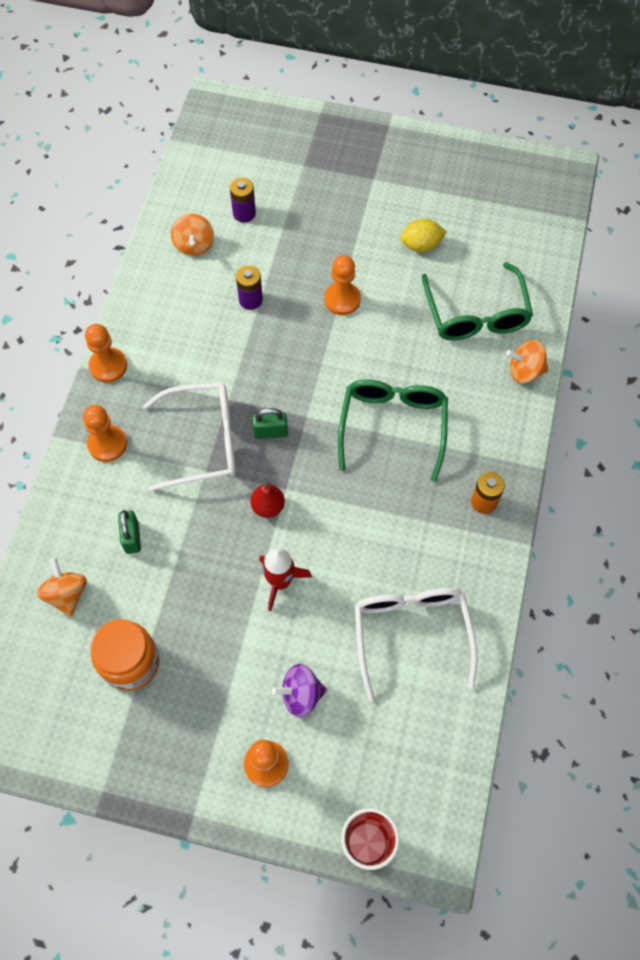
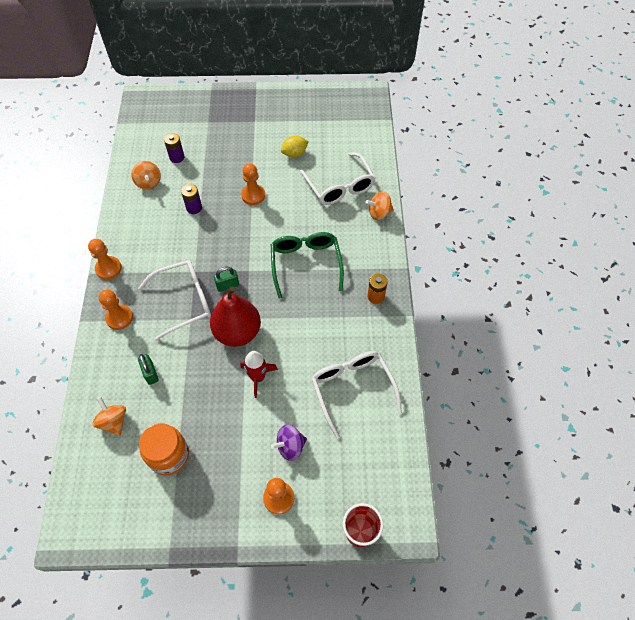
camera: 15 degrees left, 5 degrees down
red pear [250,482,285,518] -> red pear [210,286,261,347], size x2.14
green glasses [422,262,533,341] -> white glasses [300,152,375,205]

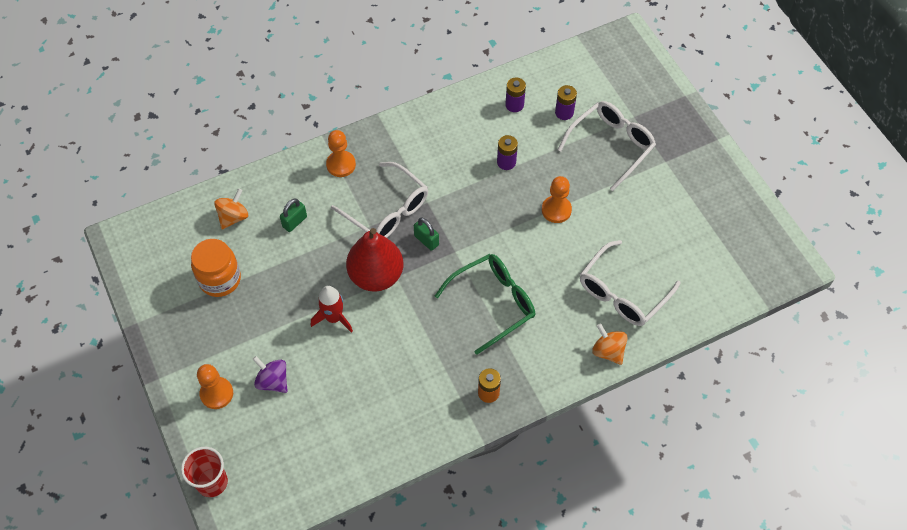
camera: 65 degrees right, 0 degrees up
orange pawn [88,239,122,280] -> none
orange spinning top [131,161,161,190] -> purple battery [505,77,526,112]
yellow lemon [281,135,309,157] -> none
white glasses [311,351,402,438] -> white glasses moved to [558,101,656,191]

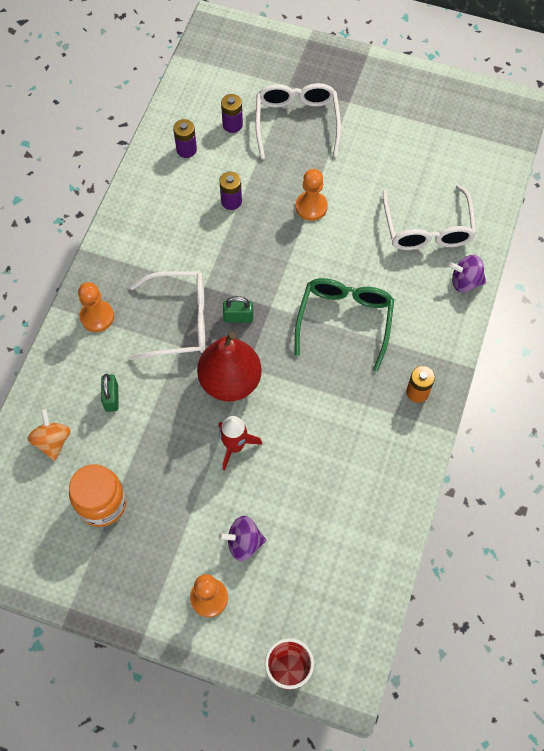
camera: 45 degrees left, 5 degrees up
orange spinning top [592,323,628,365] -> purple spinning top [449,255,486,292]

